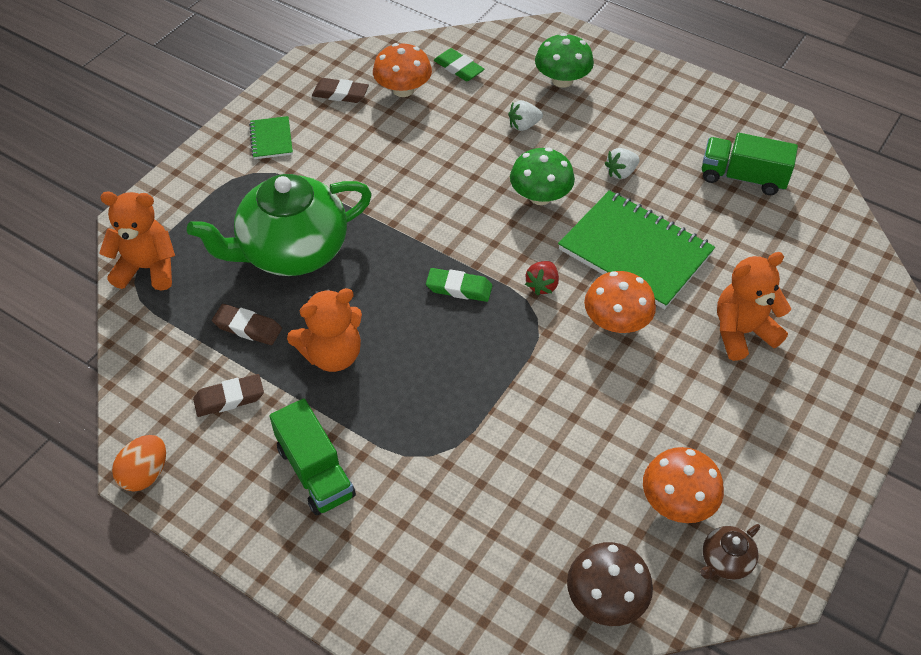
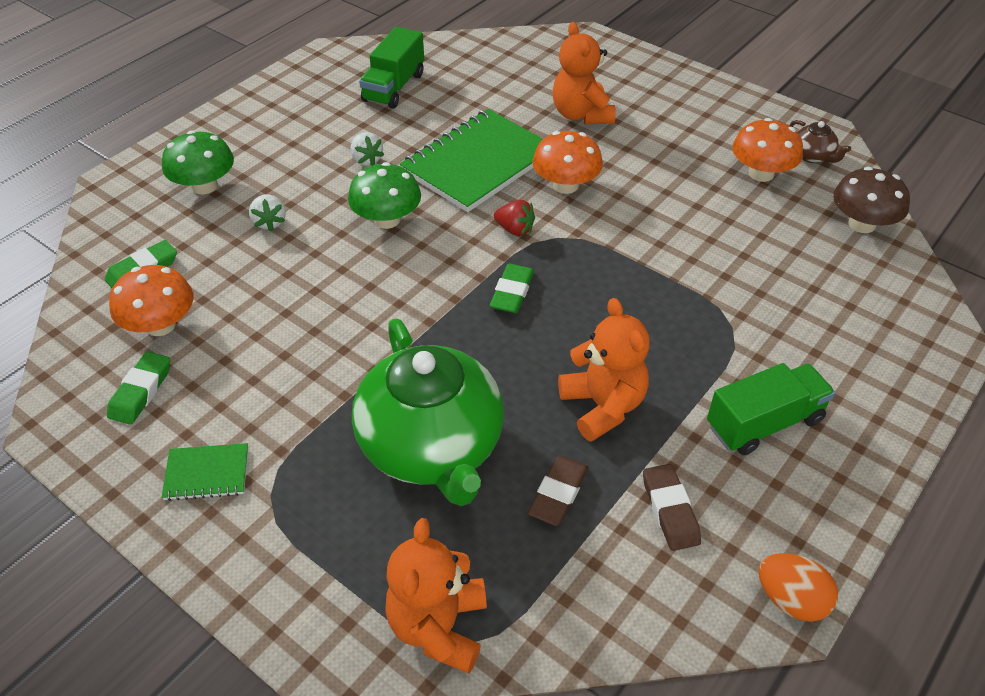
camera: 85 degrees left, 5 degrees down
brown eraser [312,78,369,103] -> green eraser [107,352,170,425]

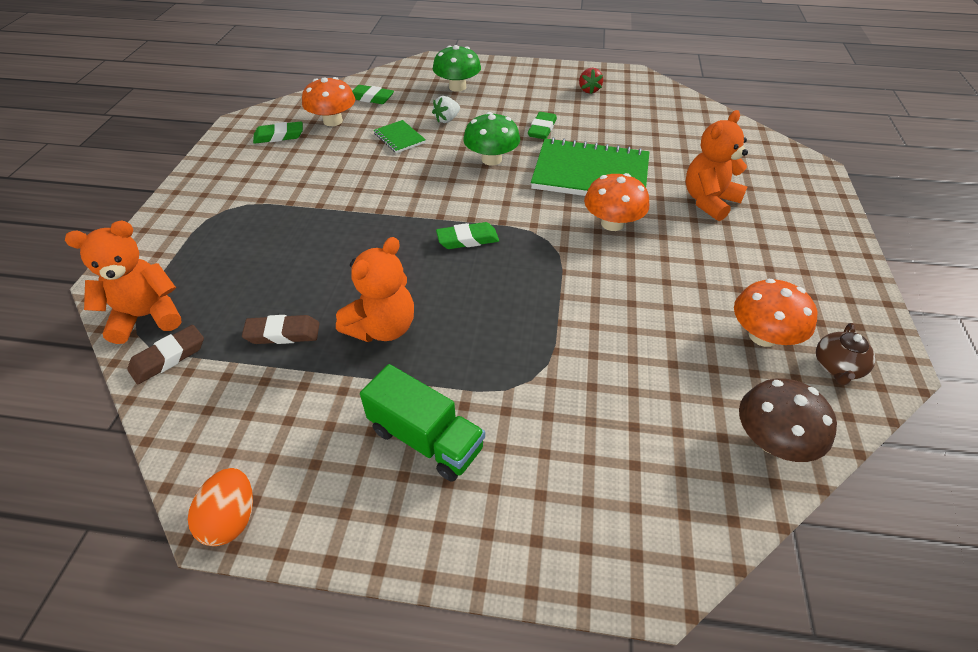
camera: 60 degrees right, 0 degrees up
green notebook [162,443,248,501] -> green notebook moved to [374,120,426,153]
white strawberry [350,132,384,166] -> green eraser [528,112,557,139]
green teapot [352,319,504,506] -> none
green truck [359,27,424,109] -> none
red strawberry [494,200,535,236] -> red strawberry moved to [579,68,603,94]
brown eraser [643,464,701,551] -> brown eraser moved to [127,325,204,384]

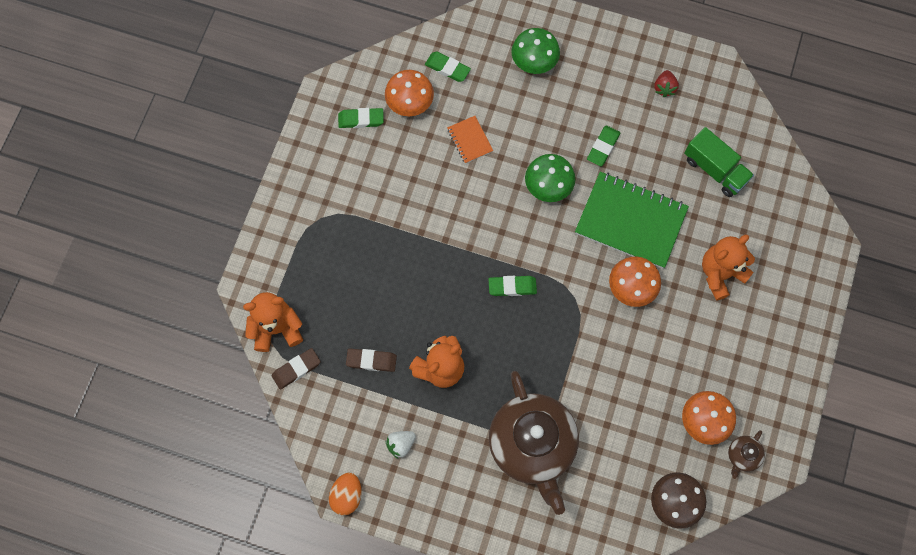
camera: 10 degrees right, 25 degrees up
green truck [360,364,485,482] -> green truck moved to [684,127,754,197]
green notebook [374,120,426,153] -> orange notebook [447,116,493,164]
white strawberry [432,96,460,123] -> white strawberry moved to [385,431,416,459]
none -> brown teapot [489,371,579,515]

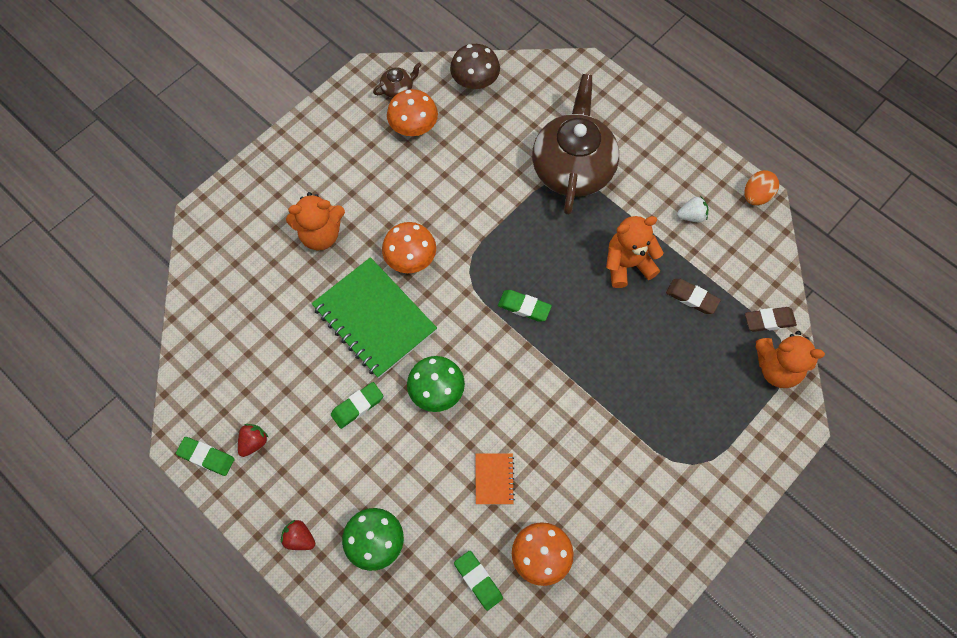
camera: 155 degrees left, 5 degrees down
green eraser [338,108,384,128] -> green eraser moved to [176,437,235,476]
green truck [684,127,754,197] -> none
none -> red strawberry [281,520,315,550]

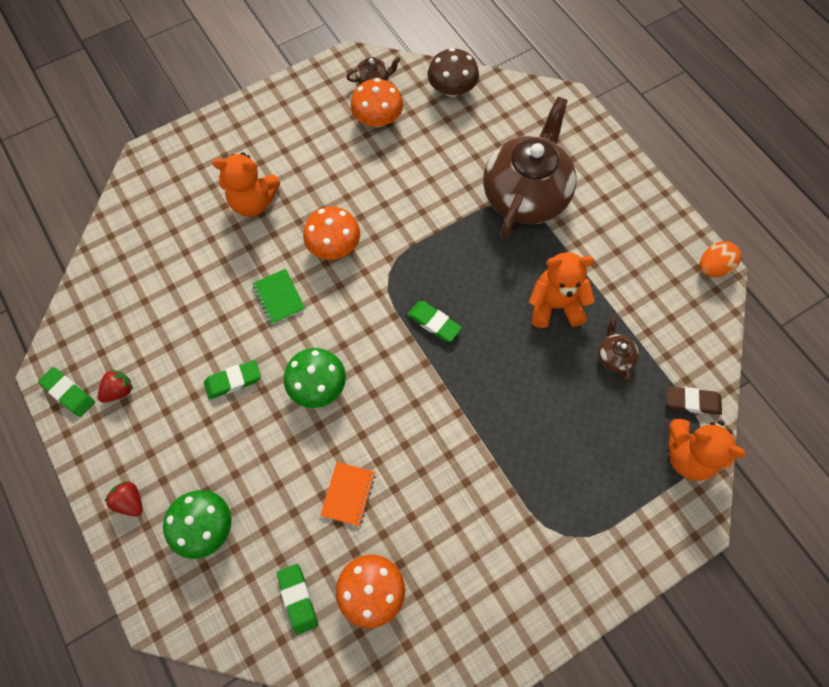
camera: 15 degrees right, 0 degrees up
green notebook [312,257,437,378] -> green notebook [252,269,305,324], size x0.46
brown eraser [666,279,721,314] -> brown teapot [598,317,639,382]
white strawberry [677,196,708,222] -> none

